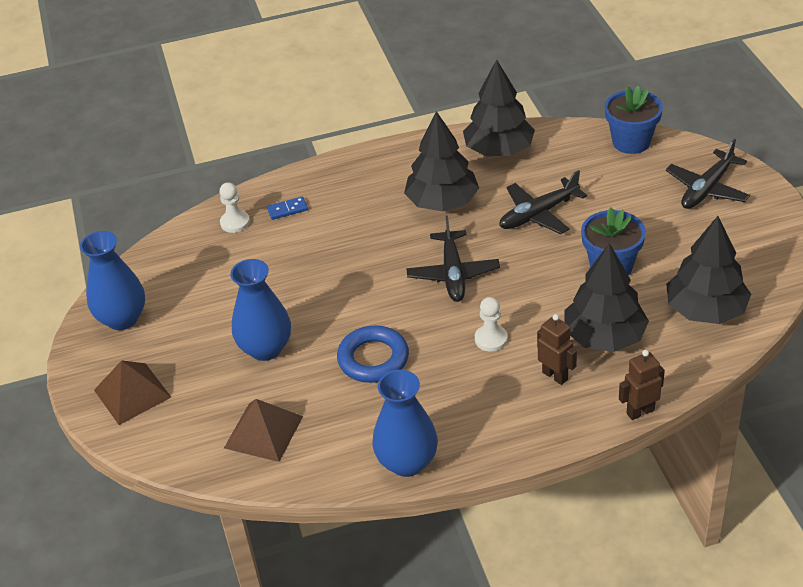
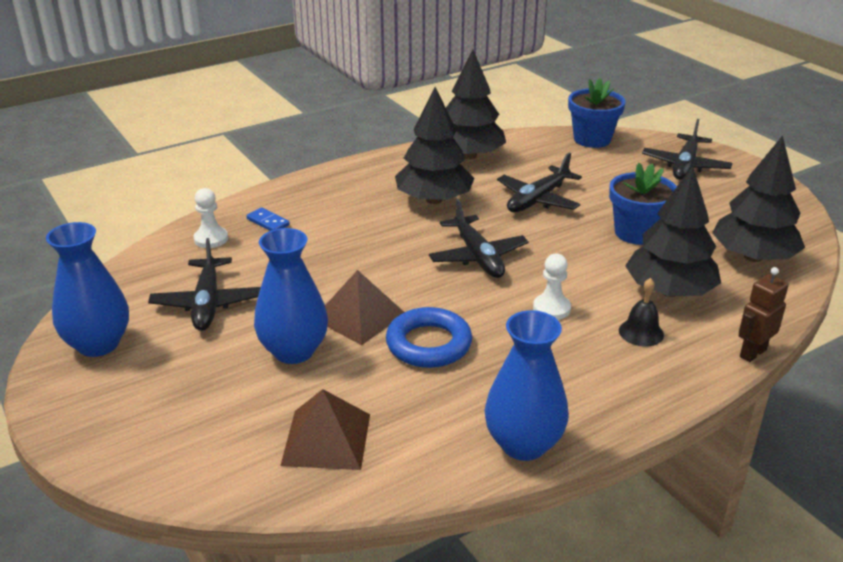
camera: 20 degrees left, 10 degrees down
brown pyramid [94,360,171,425] -> brown pyramid moved to [325,270,404,345]
blue domino [267,197,308,220] -> blue domino turned 75 degrees clockwise [247,208,290,231]
brown robot [537,314,577,385] -> black bell [619,278,664,347]
none -> black plane [148,238,261,331]

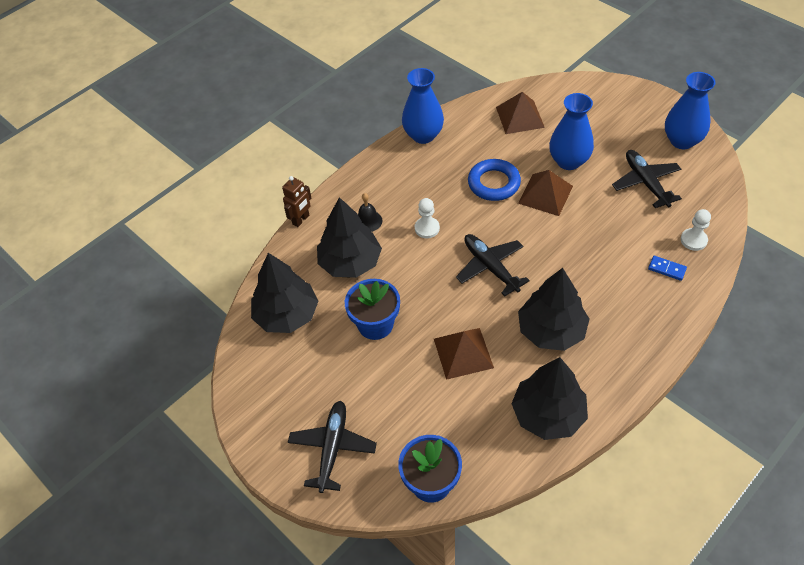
camera: 170 degrees right, 20 degrees up
black plane [497,152,582,212] -> brown pyramid [434,328,494,380]

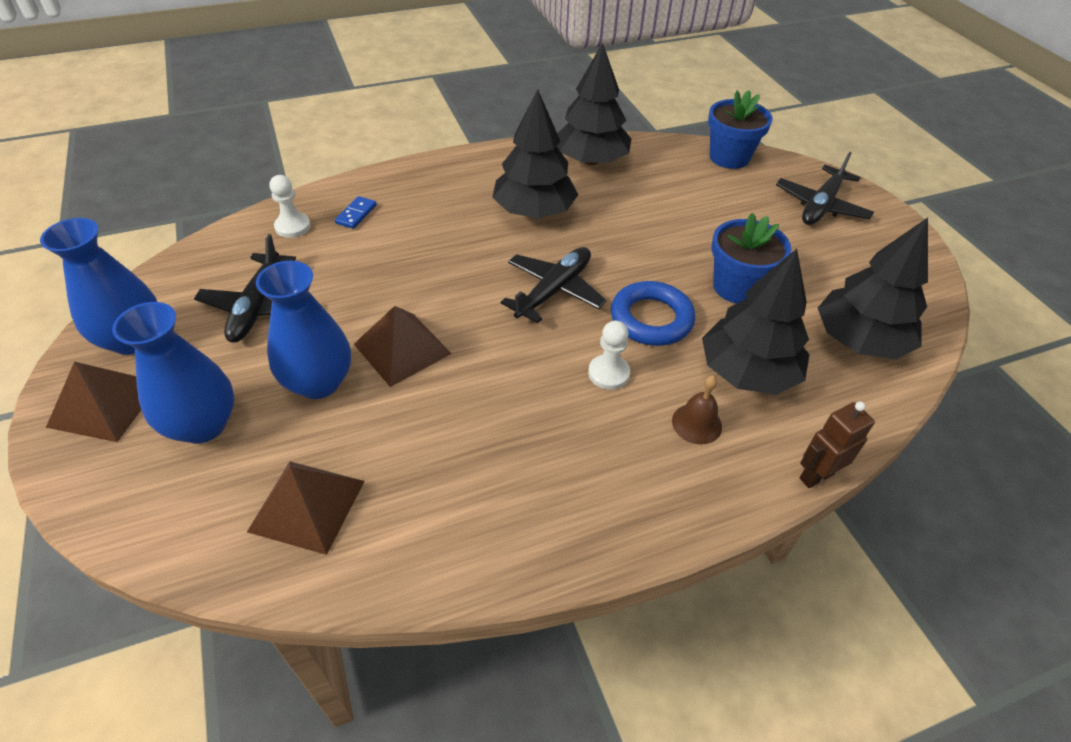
camera: 160 degrees left, 5 degrees down
black bell [358,193,382,232] -> brown bell [672,376,722,444]
blue vase [402,68,444,144] -> blue vase moved to [112,302,234,444]
brown pyramid [434,328,494,380] -> brown pyramid moved to [46,362,141,442]
black plane [456,234,530,297] -> black plane turned 135 degrees counterclockwise [501,247,607,324]
blue ring [468,159,521,201] -> blue ring moved to [611,281,695,346]
blue domino [648,256,687,281] -> blue domino turned 60 degrees clockwise [335,196,377,229]

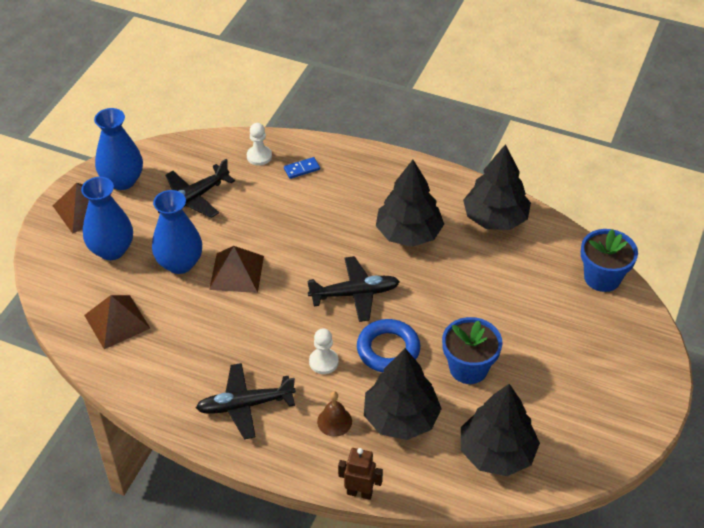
camera: 45 degrees right, 0 degrees up
black plane [776,152,874,225] -> black plane moved to [196,363,296,439]

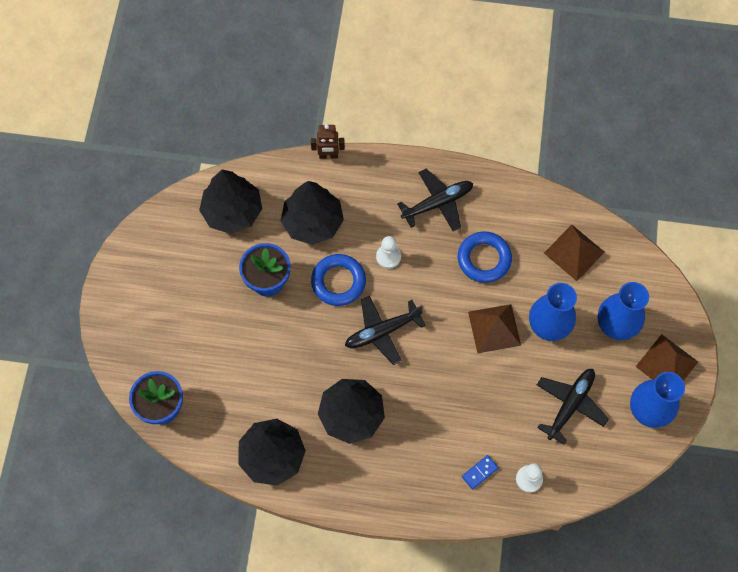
camera: 165 degrees right, 20 degrees up
brown bell [317,392,352,437] -> none
none -> blue ring [458,231,512,283]

